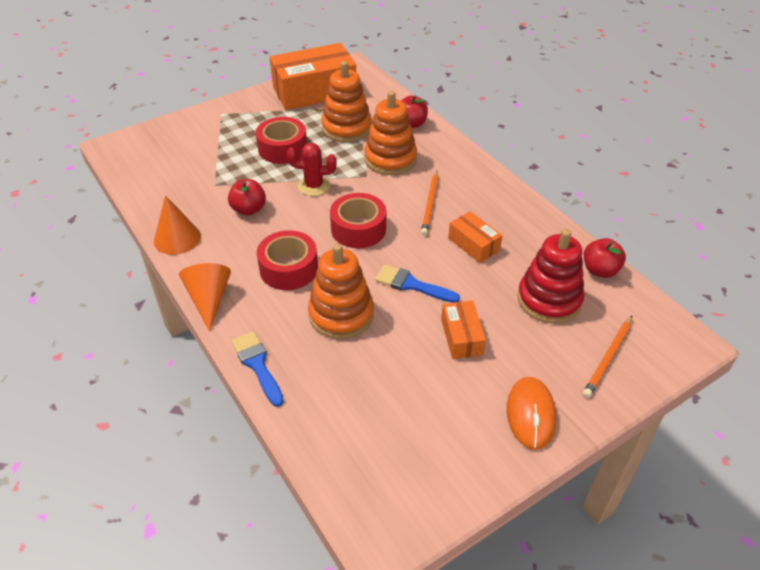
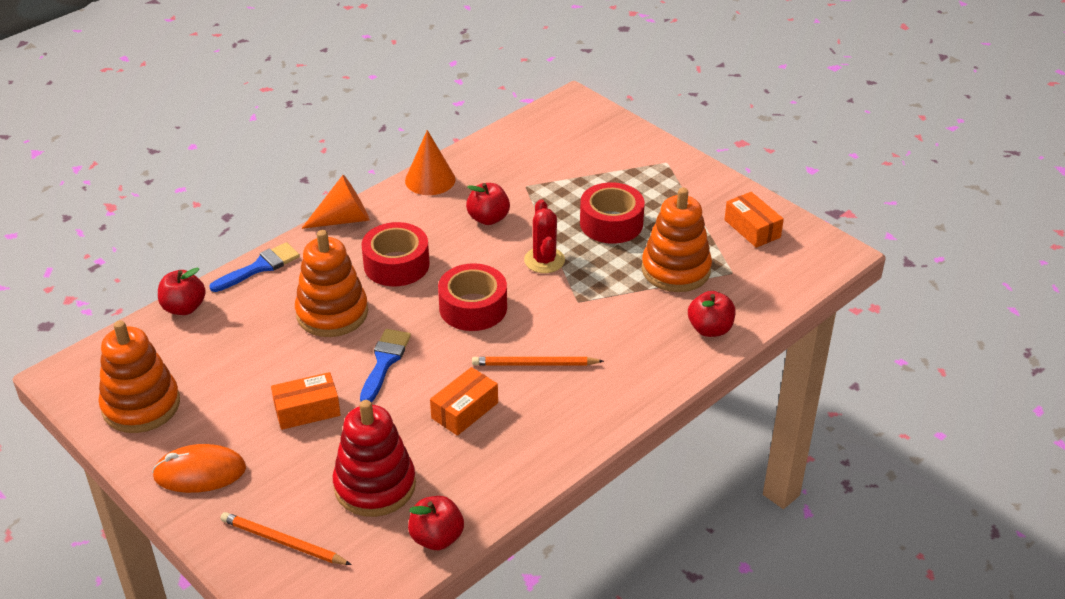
camera: 80 degrees right, 5 degrees down
orange box [270,43,356,110] -> orange box [724,192,784,248], size x0.49
orange stacking toy [364,91,417,175] -> orange stacking toy moved to [99,320,180,433]
none -> red apple [158,268,206,315]

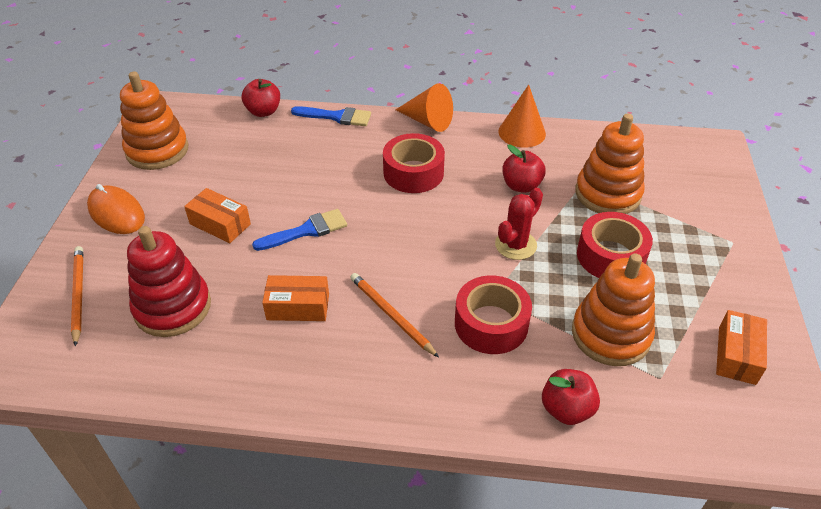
camera: 50 degrees right, 5 degrees up
orange stacking toy [295,230,368,337] -> orange stacking toy moved to [575,113,645,214]
red apple [408,496,464,550] -> none
red tape [438,263,507,331] -> red tape moved to [455,275,532,354]

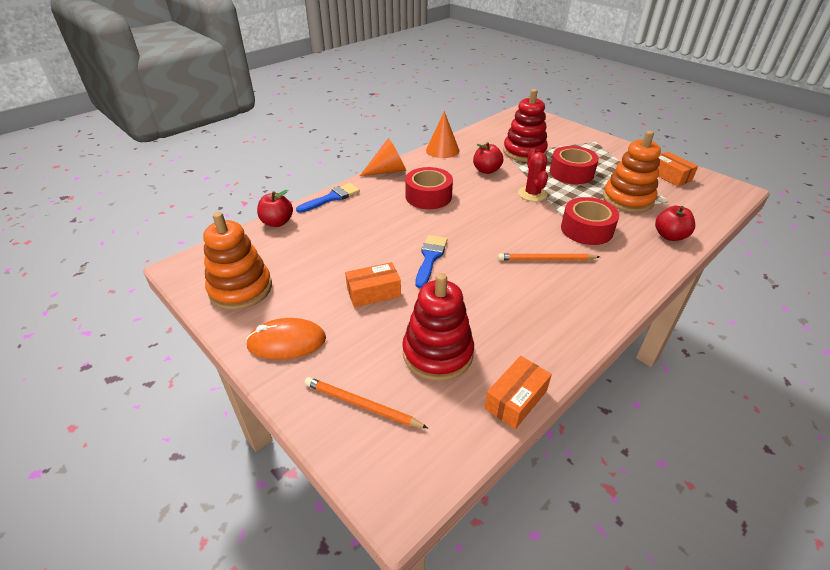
camera: 50 degrees left, 5 degrees down
orange box [262,275,329,321] -> orange box moved to [484,356,552,429]
orange stacking toy [575,113,645,214] -> red stacking toy [503,89,548,162]

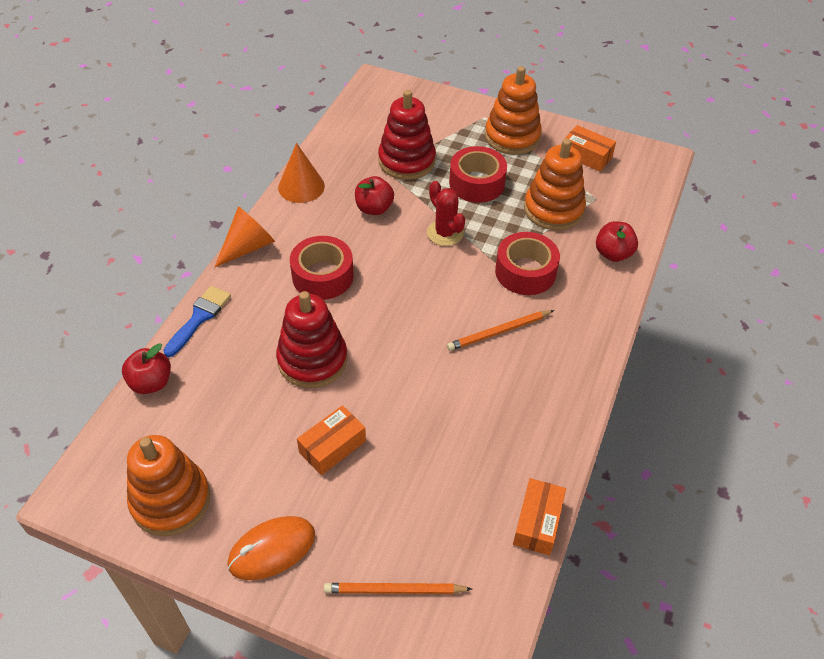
camera: 25 degrees left, 10 degrees up
red stacking toy [402,273,474,381] -> red stacking toy moved to [276,291,347,388]
blue brush [416,235,448,288] -> none
none -> orange stacking toy [485,66,542,155]

